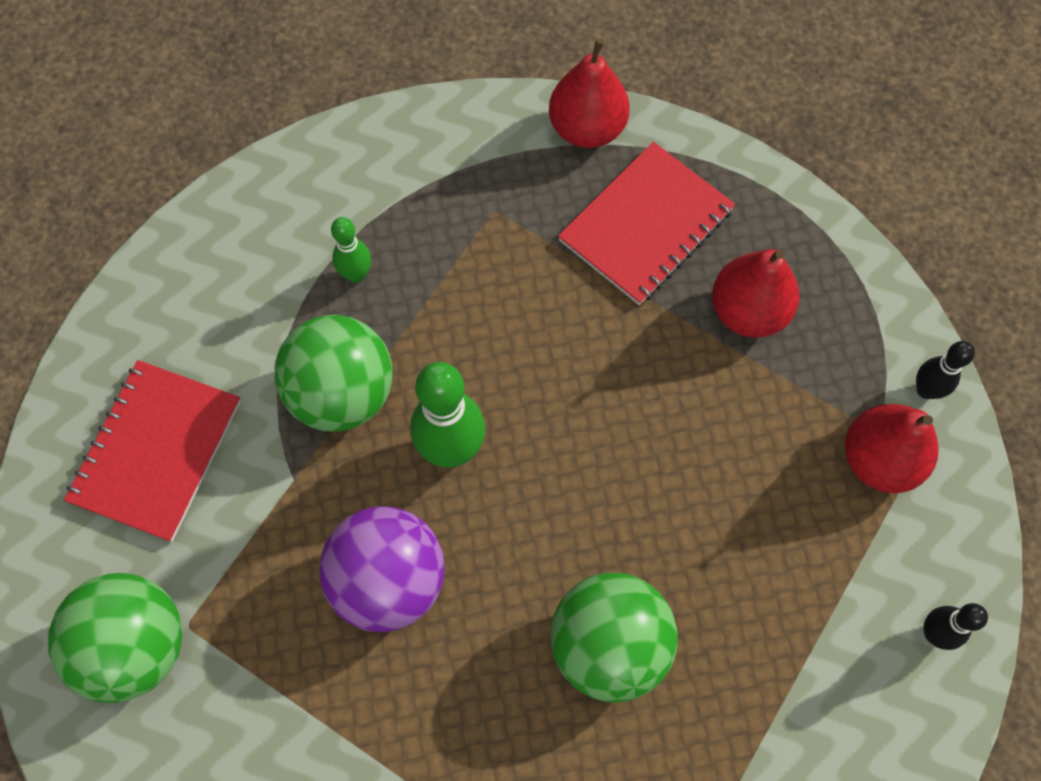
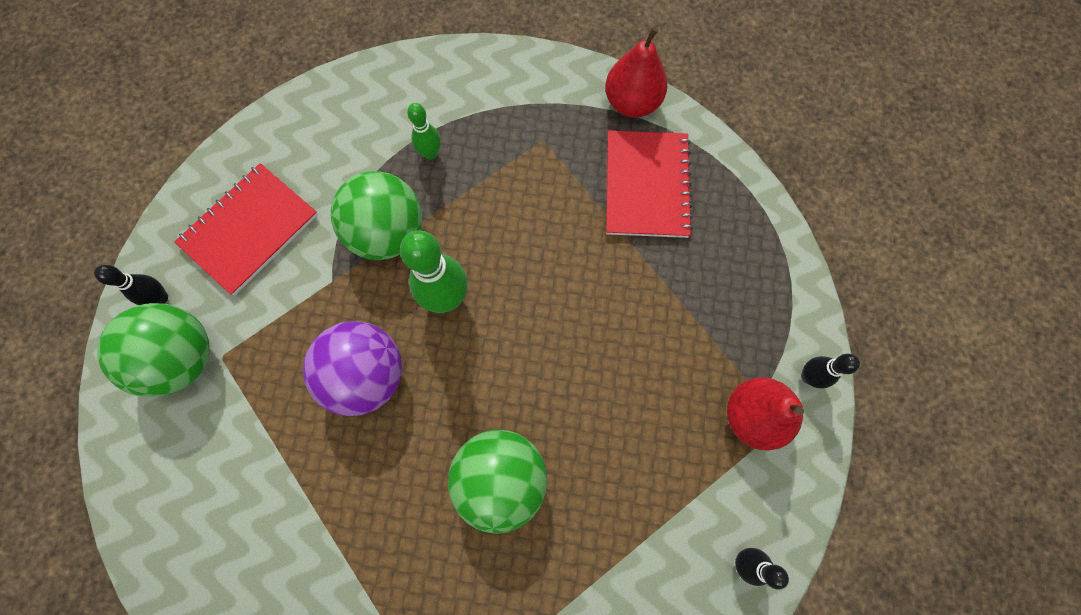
camera: 20 degrees right, 5 degrees up
red notebook [558,142,735,305] -> red notebook turned 60 degrees counterclockwise [606,130,693,238]
red pear [712,249,800,338] -> none
none -> black bowling pin [94,265,168,305]

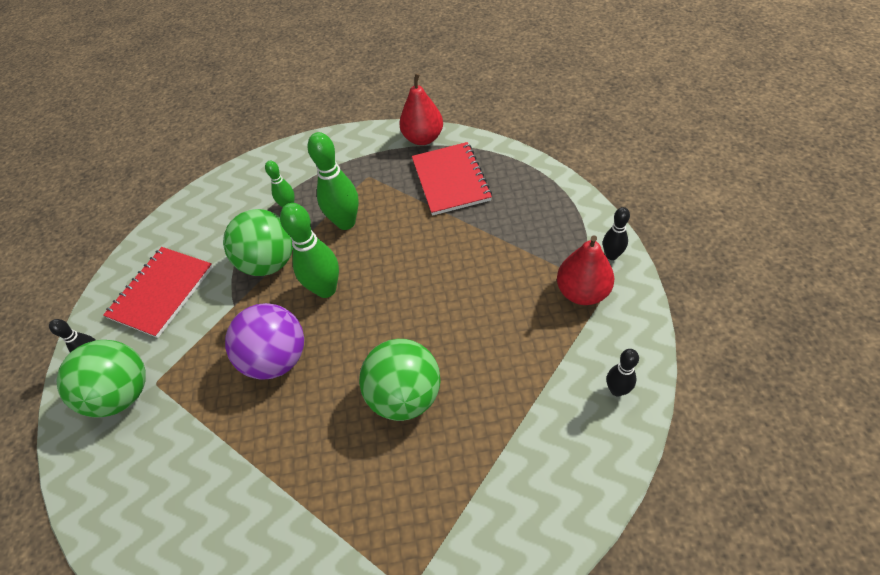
camera: 10 degrees left, 20 degrees down
none -> green bowling pin [308,132,359,230]

